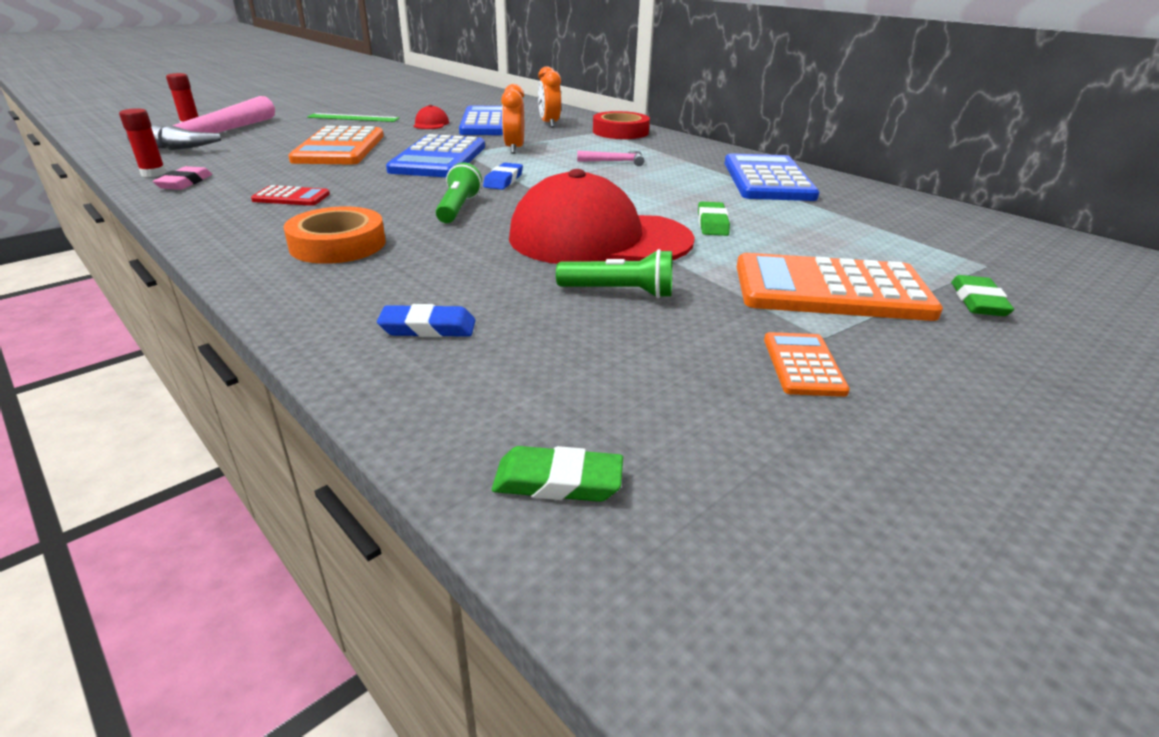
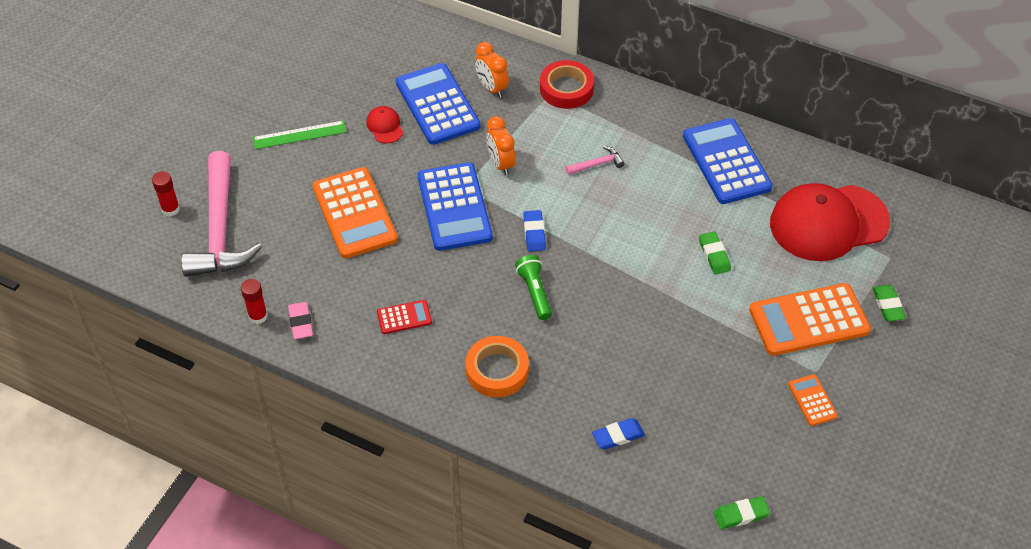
camera: 20 degrees left, 20 degrees up
red cap [509,169,695,264] -> red cap moved to [770,183,890,261]
green flashlight [556,249,672,298] -> none

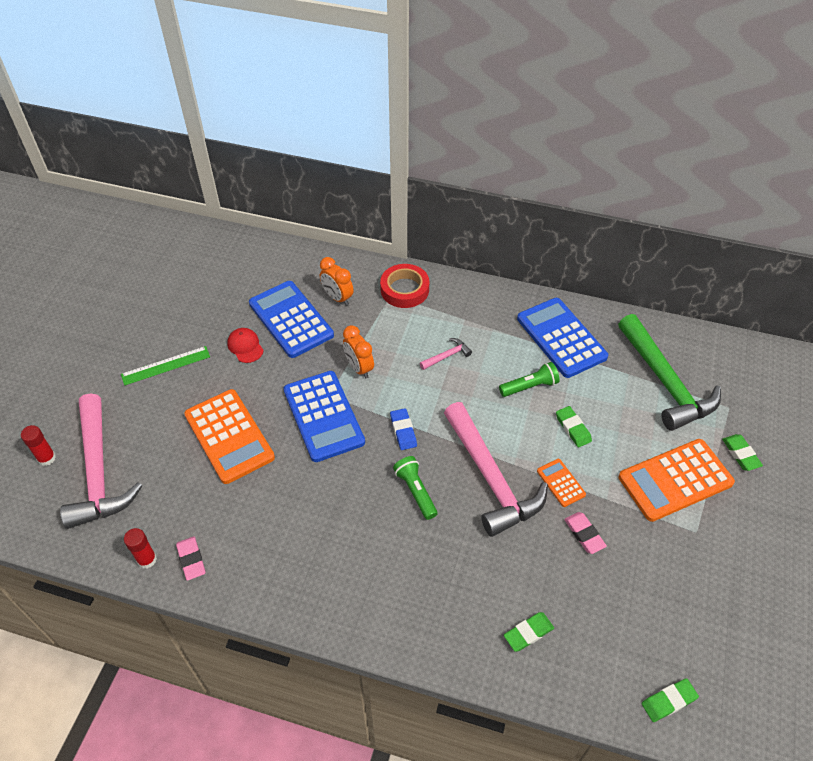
camera: 10 degrees left, 0 degrees up
red calculator [377,300,432,334] -> none
orange tape [466,336,529,397] -> none
blue eraser [592,418,645,450] -> green eraser [504,612,554,652]
red cap [770,183,890,261] -> green hammer [618,314,721,431]
orange calculator [788,374,838,426] -> orange calculator moved to [537,459,586,507]
none -> pink hammer [444,402,548,537]
none -> green flashlight [499,362,560,397]
none -> pink eraser [564,512,607,554]

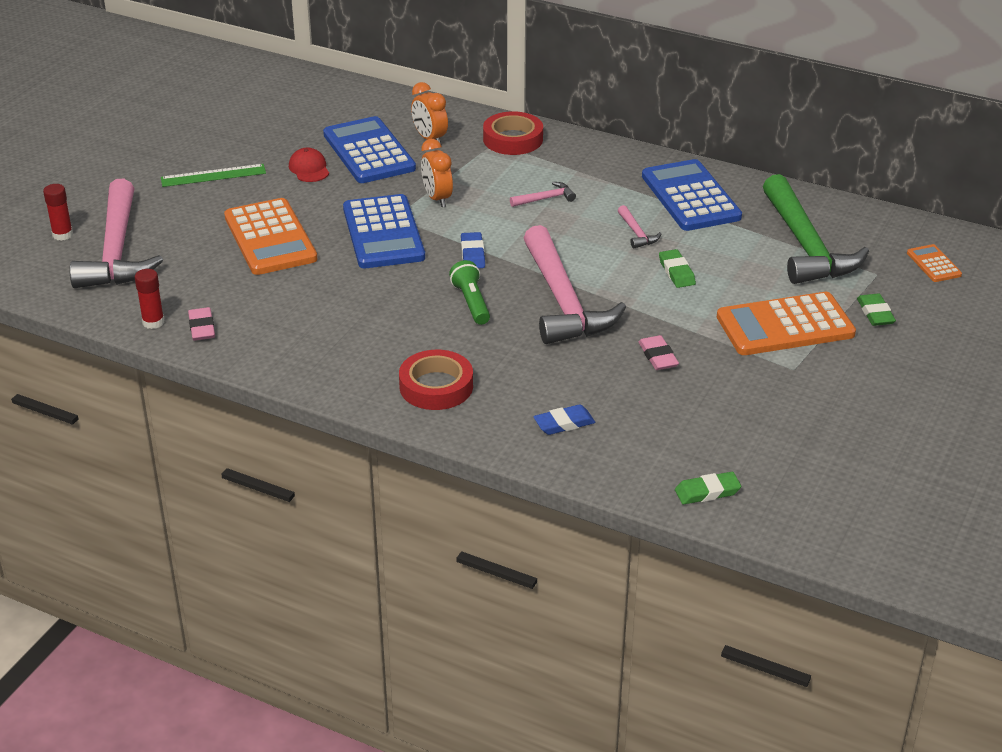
camera: 10 degrees right, 15 degrees down
green flashlight [499,362,560,397] -> pink hammer [618,205,661,249]
green eraser [504,612,554,652] -> blue eraser [533,404,595,435]
orange calculator [537,459,586,507] -> orange calculator moved to [907,244,962,282]
none -> red tape [399,350,473,410]

